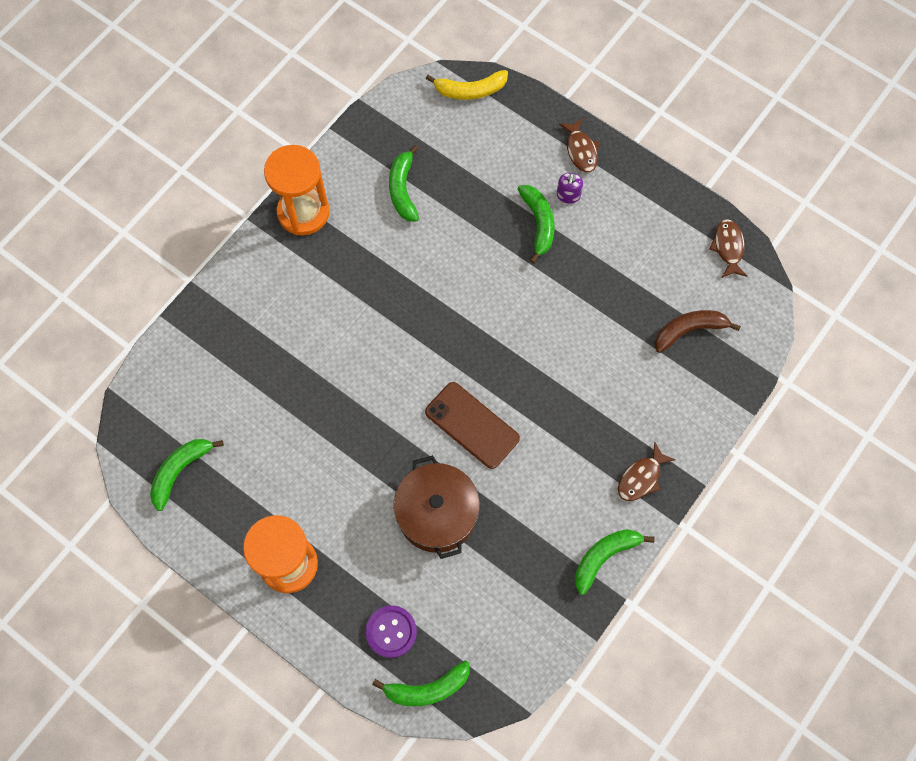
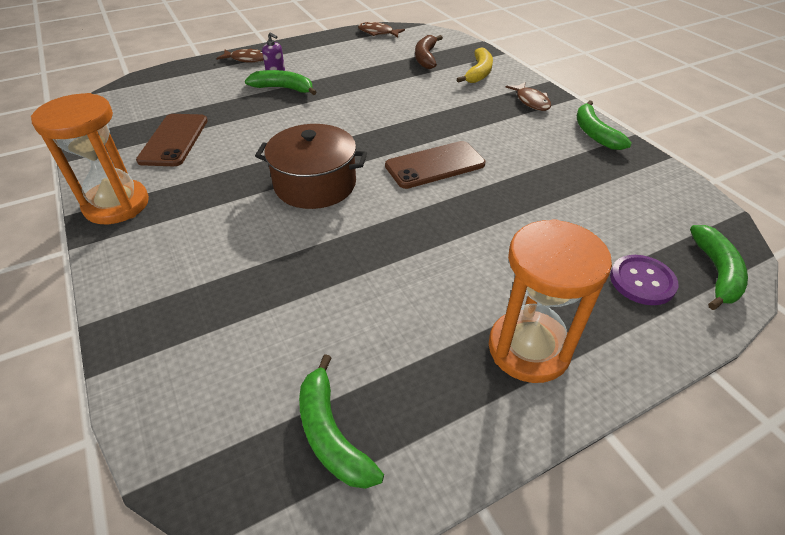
camera: 65 degrees left, 25 degrees down
green banana [389,145,419,222] -> brown phone [136,114,208,166]
brown pot [394,455,480,559] -> brown pot moved to [255,124,367,209]
yellow banana [426,70,508,100] -> yellow banana moved to [457,47,493,83]

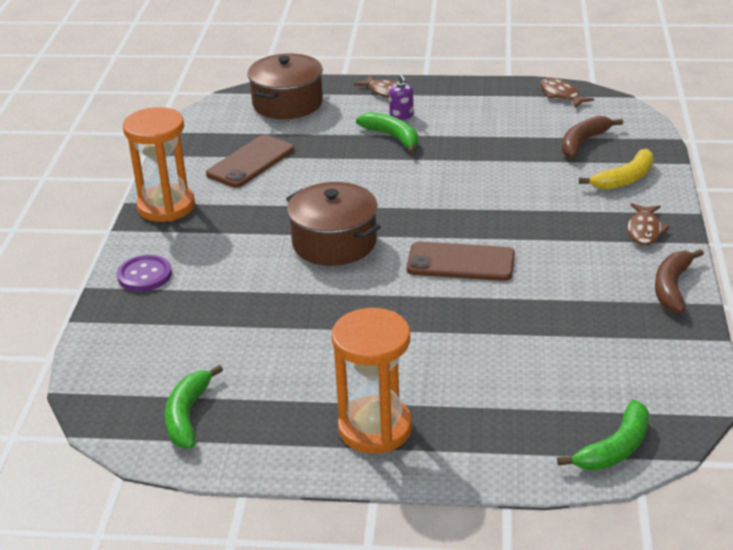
camera: 35 degrees right, 10 degrees down
green banana [577,100,632,150] -> brown banana [655,249,704,313]
purple button [610,255,678,305] -> purple button moved to [117,255,172,291]
none -> brown pot [247,53,323,119]

